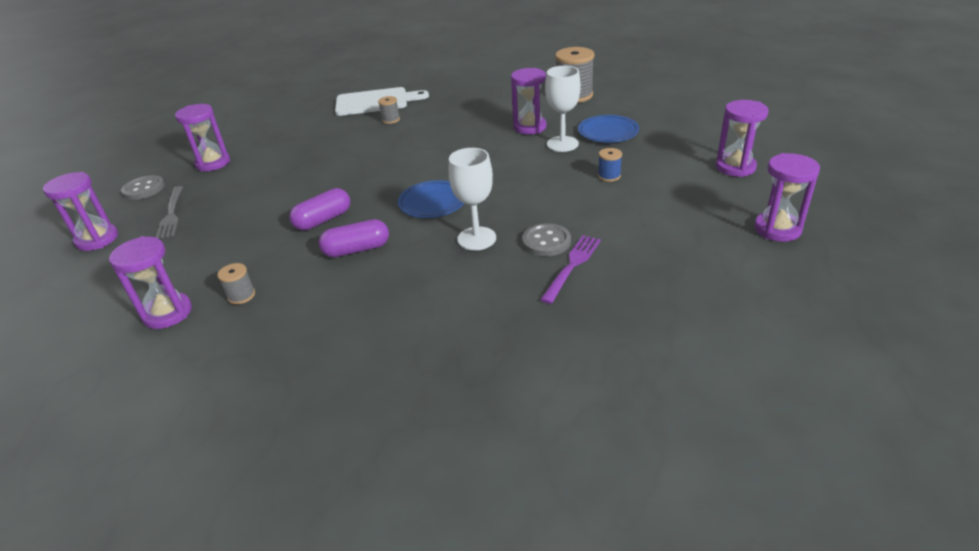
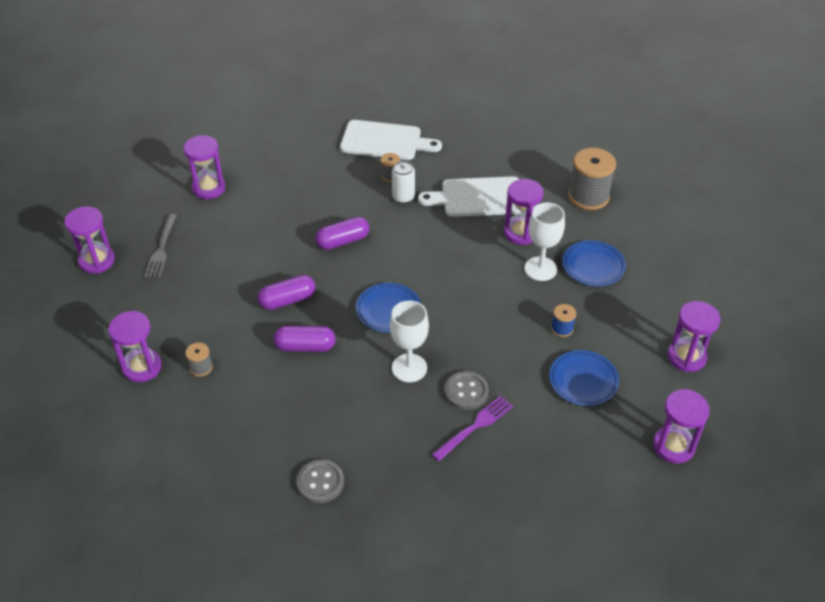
camera: 15 degrees right, 10 degrees up
grey button [121,175,165,200] -> grey button moved to [297,460,344,504]
none -> purple capsule [315,217,369,250]
none -> white can [392,161,415,204]
none -> white cutting board [418,176,521,217]
none -> blue plate [550,350,619,406]

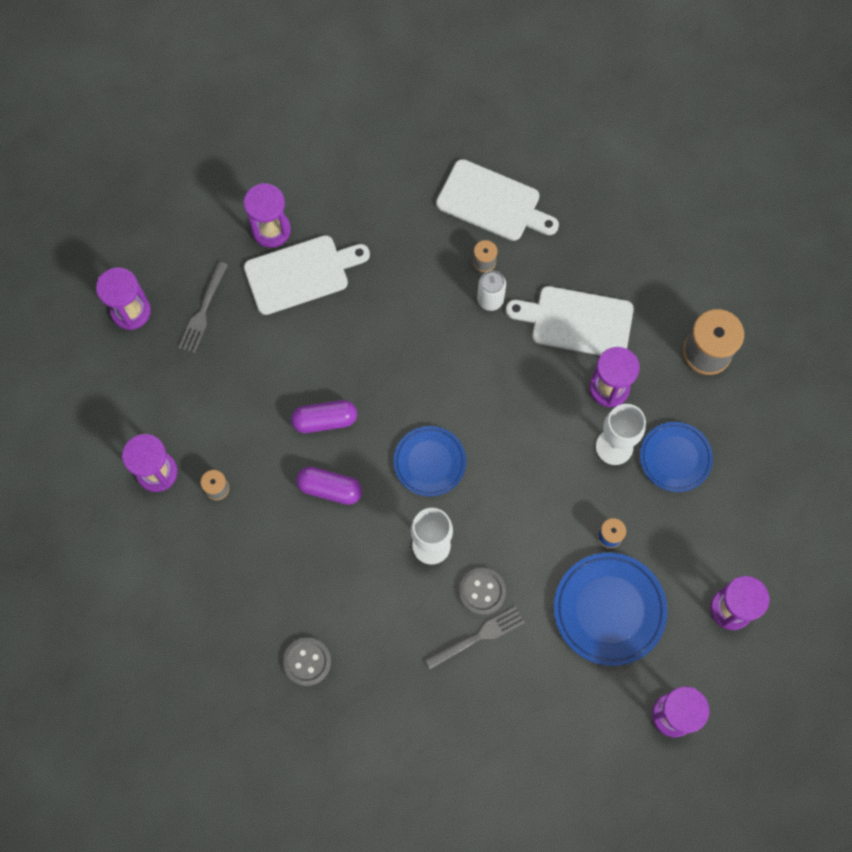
camera: 15 degrees right, 25 degrees up
purple capsule [315,217,369,250] -> none
purple fork [432,396,513,461] -> grey fork [425,607,525,669]
blue plate [550,350,619,406] -> blue plate [554,553,668,666], size x1.51
none -> white cutting board [244,235,370,315]

